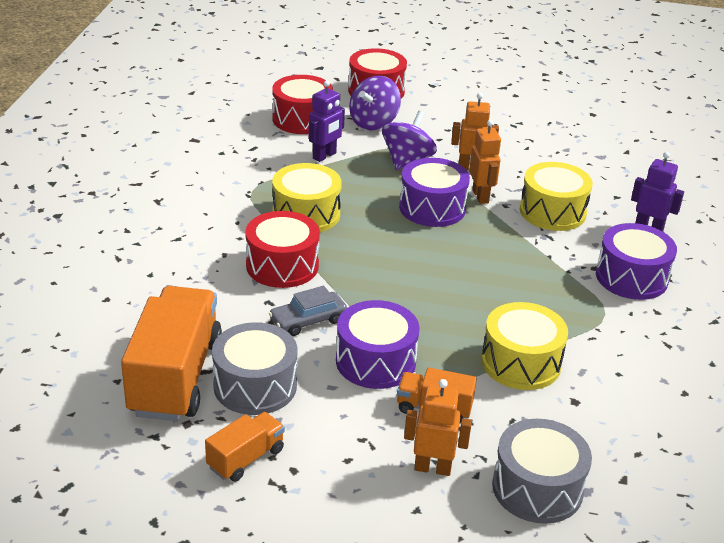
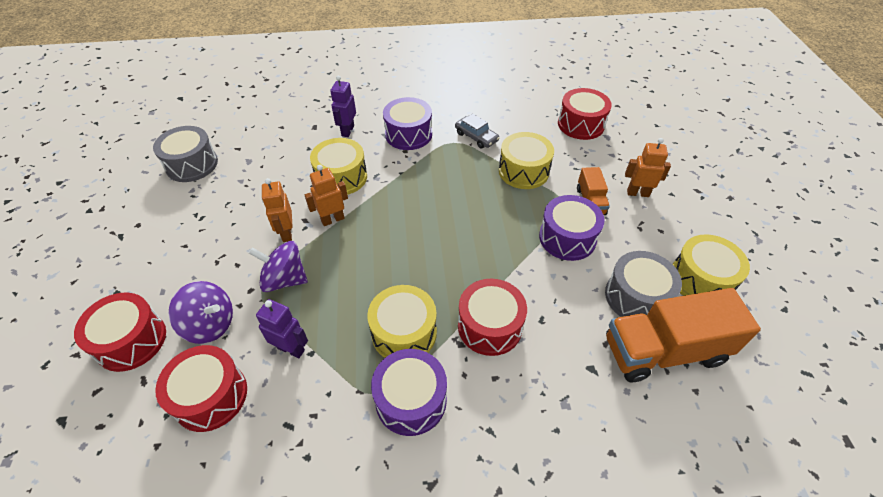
camera: 105 degrees left, 15 degrees up
orange truck [205,412,285,482] -> yellow drum [673,234,750,296]
grey car [269,286,347,336] -> grey car moved to [455,113,500,149]
purple drum [399,158,470,227] -> purple drum moved to [371,349,447,436]
orange robot [404,379,472,476] -> orange robot turned 105 degrees clockwise [625,138,671,197]
grey drum [492,419,592,524] -> grey drum moved to [153,126,218,182]
none -> red drum [558,88,612,140]

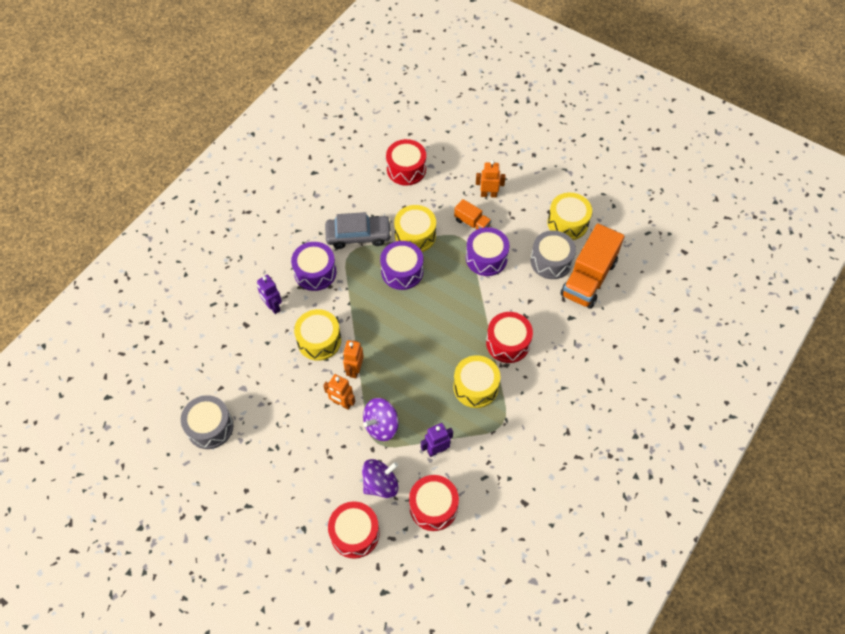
camera: 50 degrees left, 10 degrees up
purple drum [371,349,447,436] -> purple drum moved to [380,241,423,290]
grey car [455,113,500,149] -> grey car [325,212,392,249], size x1.61
orange robot [625,138,671,197] -> orange robot turned 45 degrees clockwise [476,160,506,198]

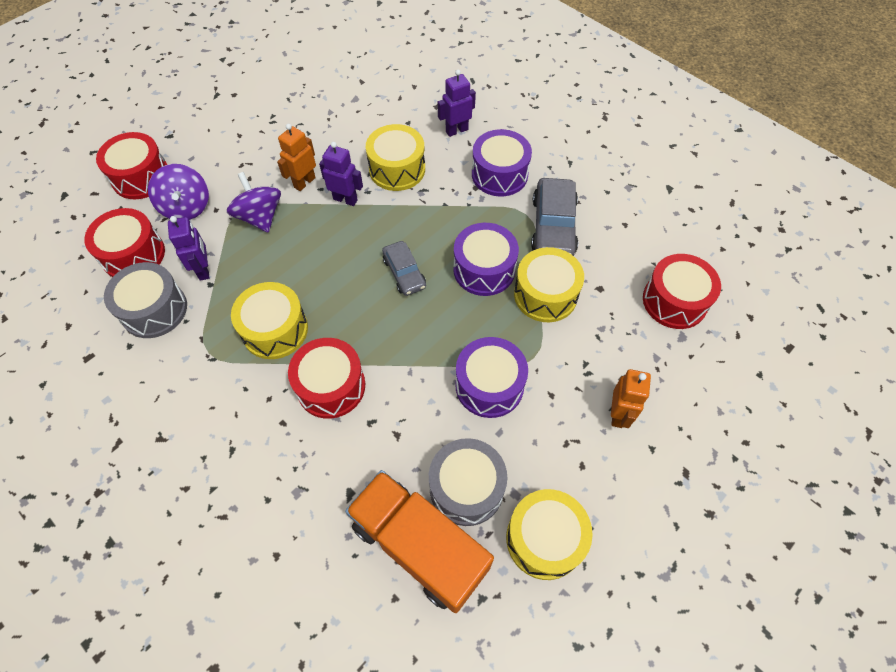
camera: 100 degrees right, 0 degrees up
grey drum [181,395,233,449] -> grey drum moved to [104,262,187,338]
orange robot [343,340,364,378] -> purple robot [319,142,363,206]
orange truck [454,199,492,230] -> none
none -> grey car [382,241,426,296]

